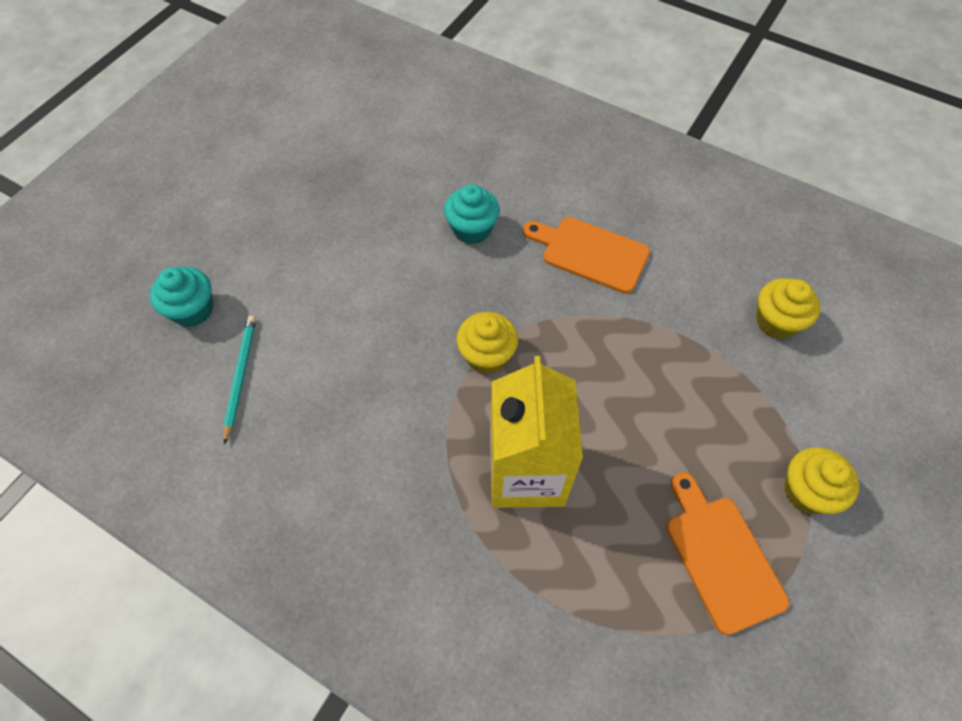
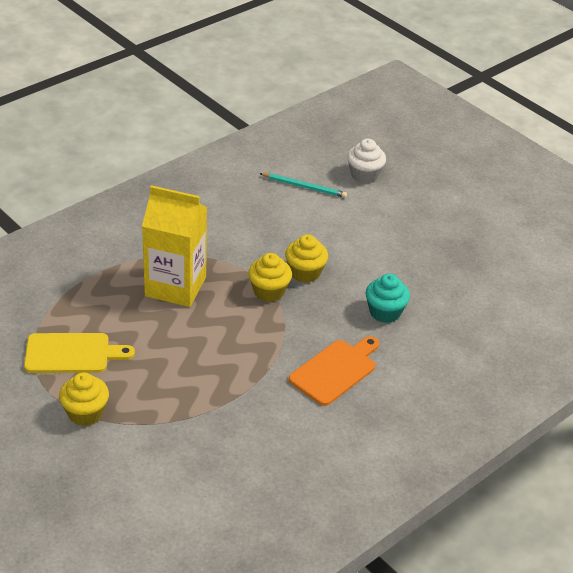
camera: 105 degrees right, 20 degrees down
turquoise cupcake [150,267,213,327] -> white cupcake [347,139,386,183]
orange cutting board [666,472,789,635] -> yellow cutting board [24,333,135,373]
yellow cupcake [756,278,820,339] -> yellow cupcake moved to [285,234,328,283]

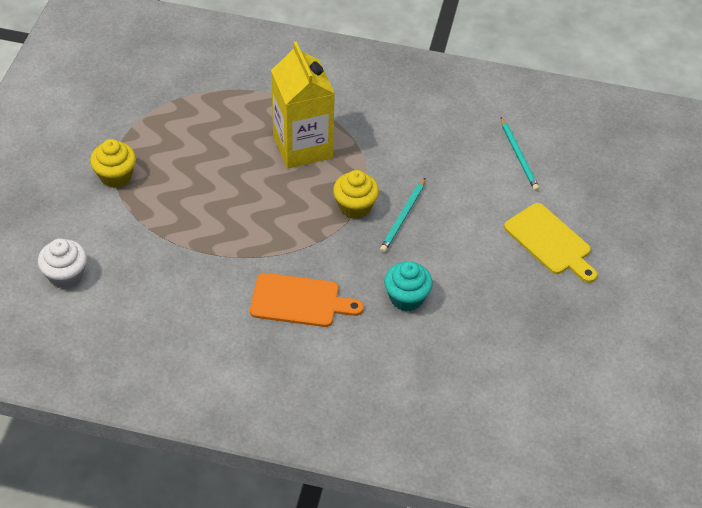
camera: 55 degrees right, 10 degrees up
yellow cutting board [24,333,135,373] -> yellow cutting board moved to [504,203,597,283]
yellow cupcake [285,234,328,283] -> turquoise pencil [380,178,425,252]
white cupcake [347,139,386,183] -> white cupcake moved to [38,239,87,289]

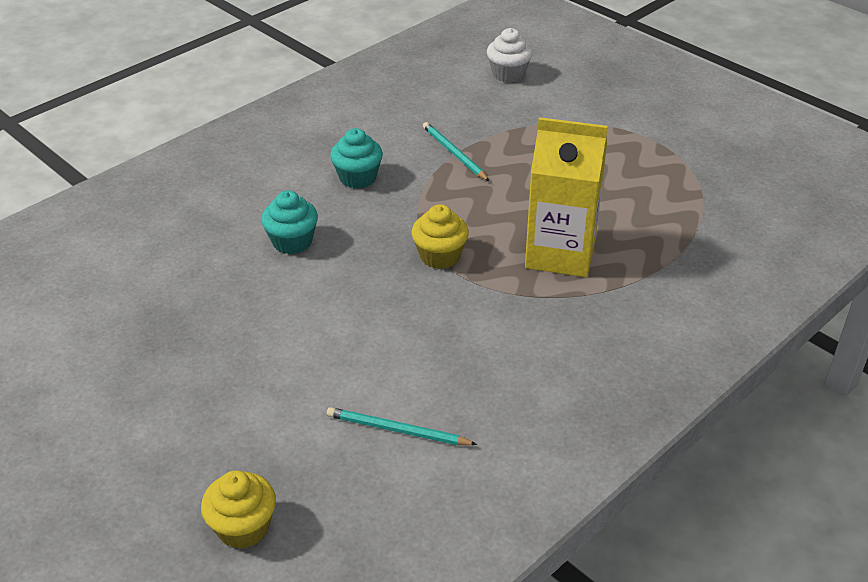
camera: 125 degrees right, 10 degrees down
yellow cupcake [90,139,136,188] -> yellow cupcake moved to [201,471,276,549]
orange cutting board [250,273,364,327] -> turquoise cupcake [330,128,383,189]
turquoise pencil [380,178,425,252] -> turquoise pencil moved to [423,122,489,181]
yellow cutting board [504,203,597,283] -> none

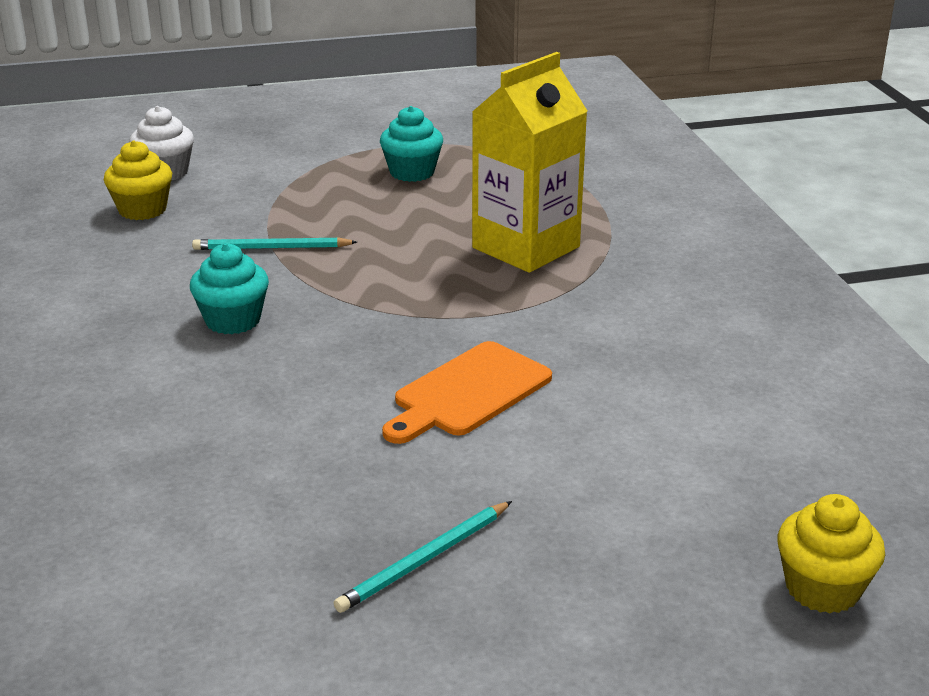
camera: 60 degrees left, 10 degrees down
turquoise cupcake [261,190,318,254] -> turquoise cupcake moved to [380,106,443,182]
turquoise pencil [327,407,477,445] -> turquoise pencil moved to [334,501,512,613]
yellow cupcake [411,204,469,269] -> yellow cupcake moved to [104,140,172,220]
none -> orange cutting board [382,341,552,444]

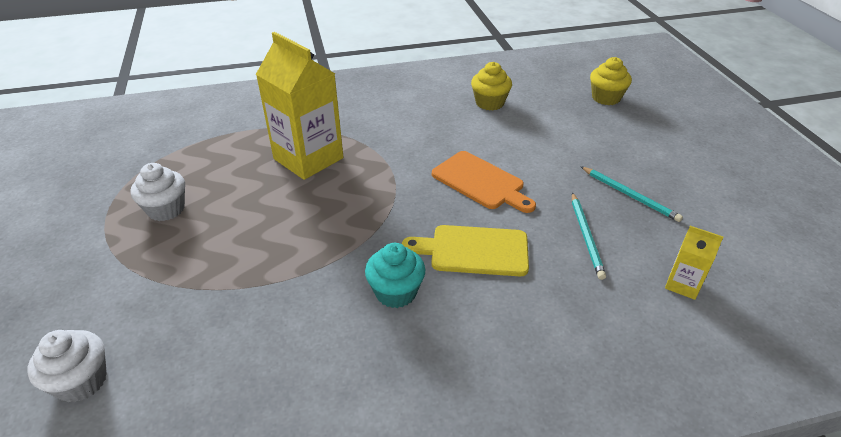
camera: 90 degrees left, 10 degrees up
yellow cupcake [104,140,172,220] -> yellow cupcake moved to [471,62,512,111]
turquoise pencil [192,237,357,250] -> turquoise pencil moved to [572,193,606,280]
turquoise cupcake [380,106,443,182] -> white cupcake [130,163,185,221]
none -> yellow cutting board [402,225,529,276]
none -> yellow carton [665,226,724,300]

